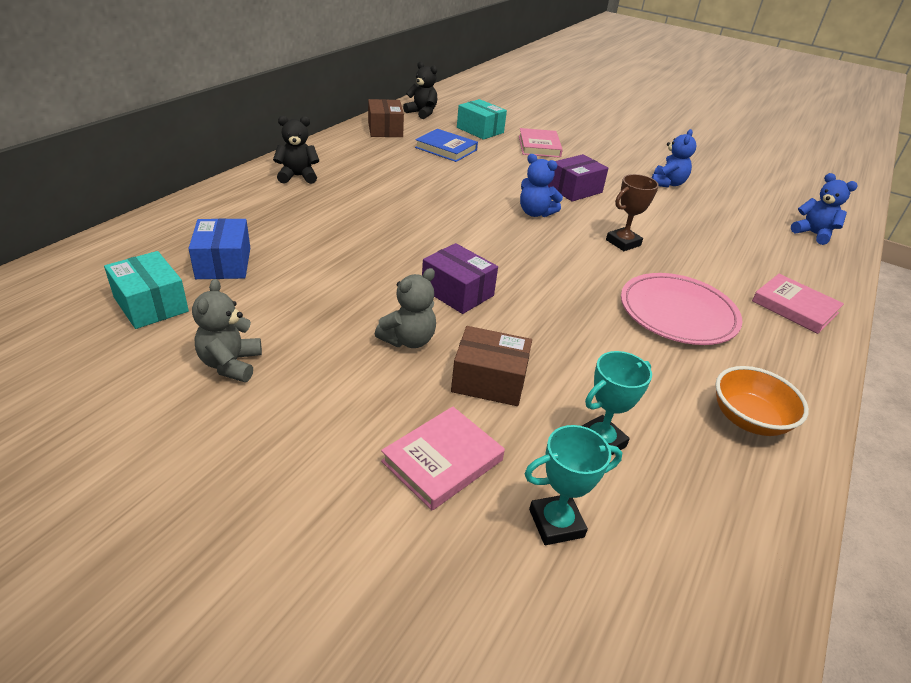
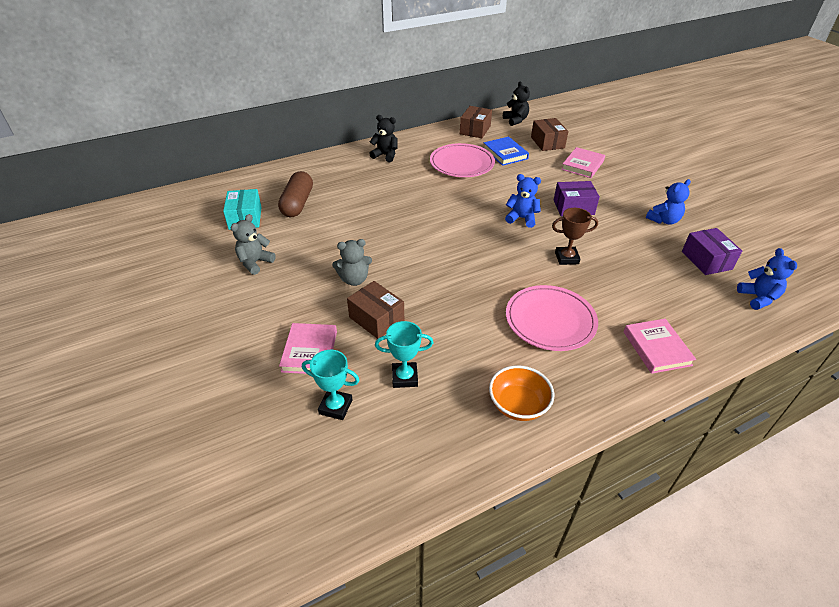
camera: 35 degrees right, 5 degrees up
blue box [188,218,250,279] -> brown capsule [278,171,313,217]
pink book [381,406,505,510] -> pink book turned 75 degrees counterclockwise [279,323,337,374]
purple box [422,243,498,314] -> purple box moved to [682,228,742,275]
turquoise box [457,99,507,140] -> brown box [531,118,568,151]
blue teddy bear [520,154,563,217] -> blue teddy bear turned 135 degrees clockwise [505,174,541,228]
none -> pink plate [430,143,495,177]

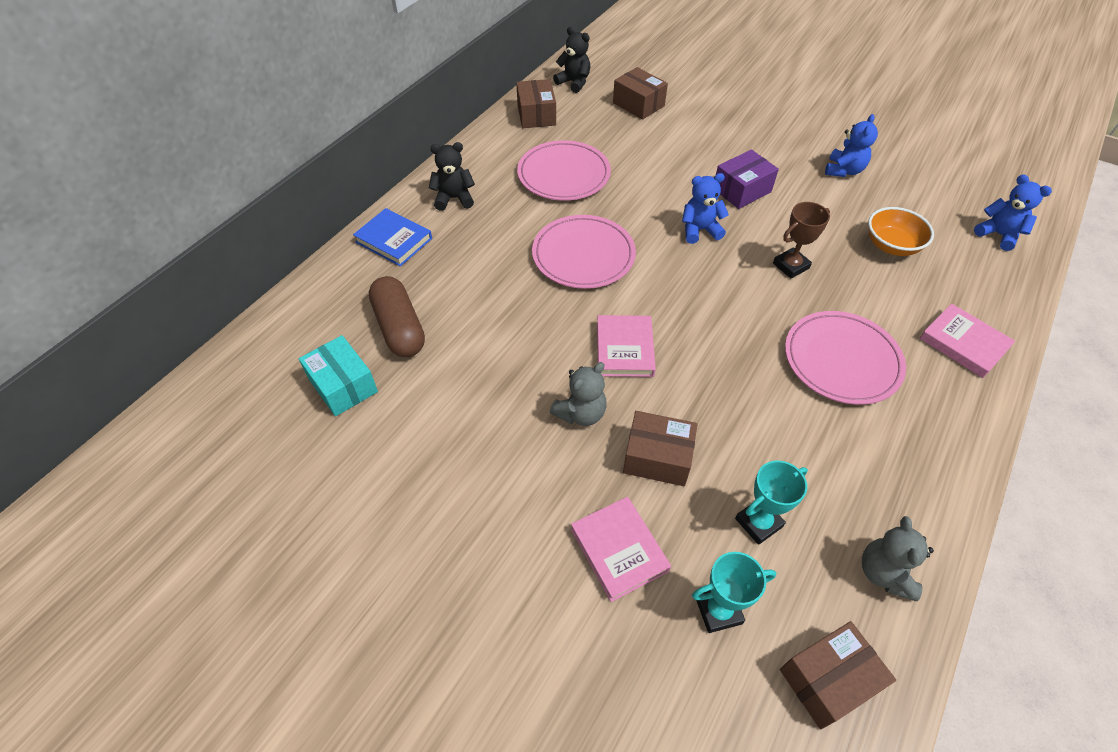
camera: 30 degrees left, 10 degrees up
grey teddy bear [231,214,276,275] -> grey teddy bear moved to [862,516,934,601]
blue book [484,137,529,166] -> blue book moved to [353,208,432,267]
orange bowl [489,366,554,421] -> orange bowl moved to [868,207,934,256]
pink book [561,147,605,178] -> pink book moved to [597,315,656,377]
purple box [682,228,742,275] -> none
none -> pink plate [532,215,636,289]
none -> brown box [780,621,896,729]

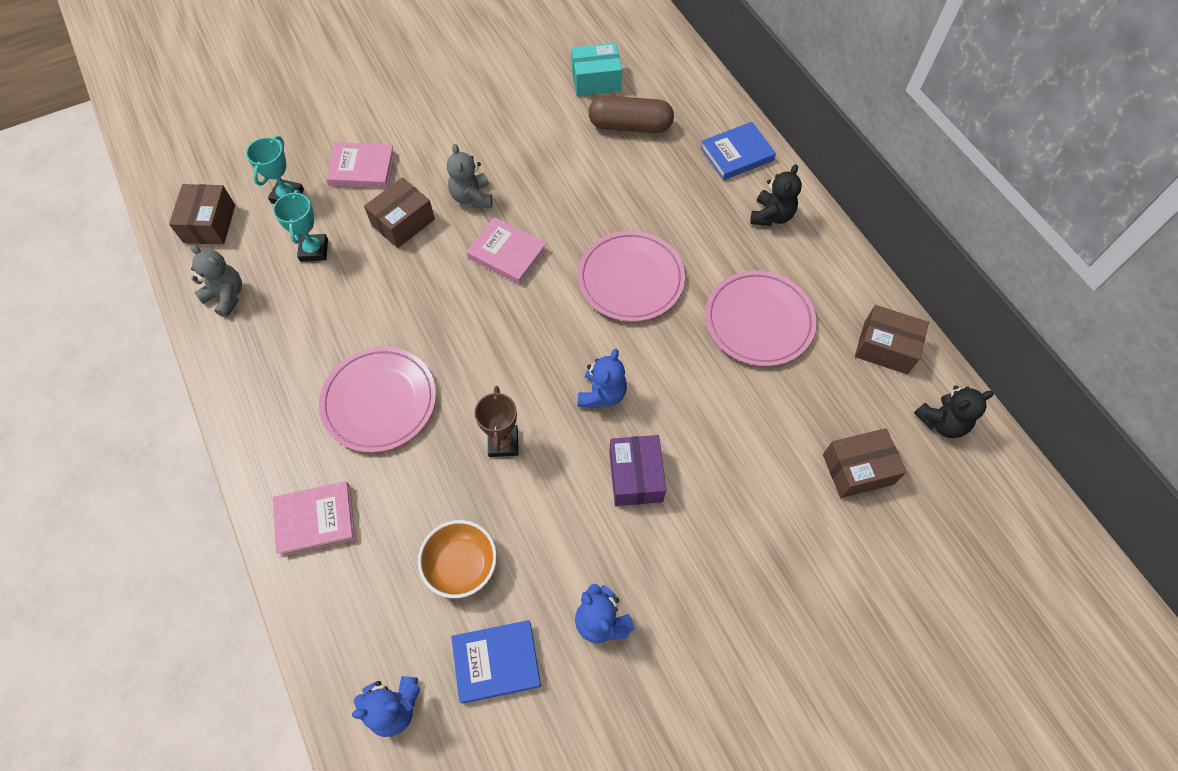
camera: 120 degrees right, 10 degrees up
none -> blue book [451,620,541,704]

